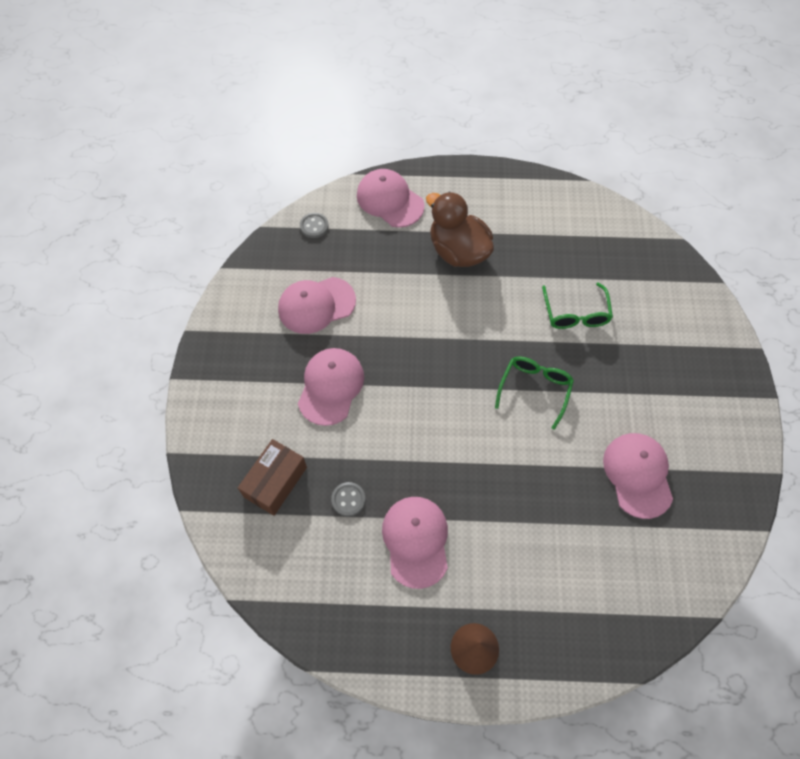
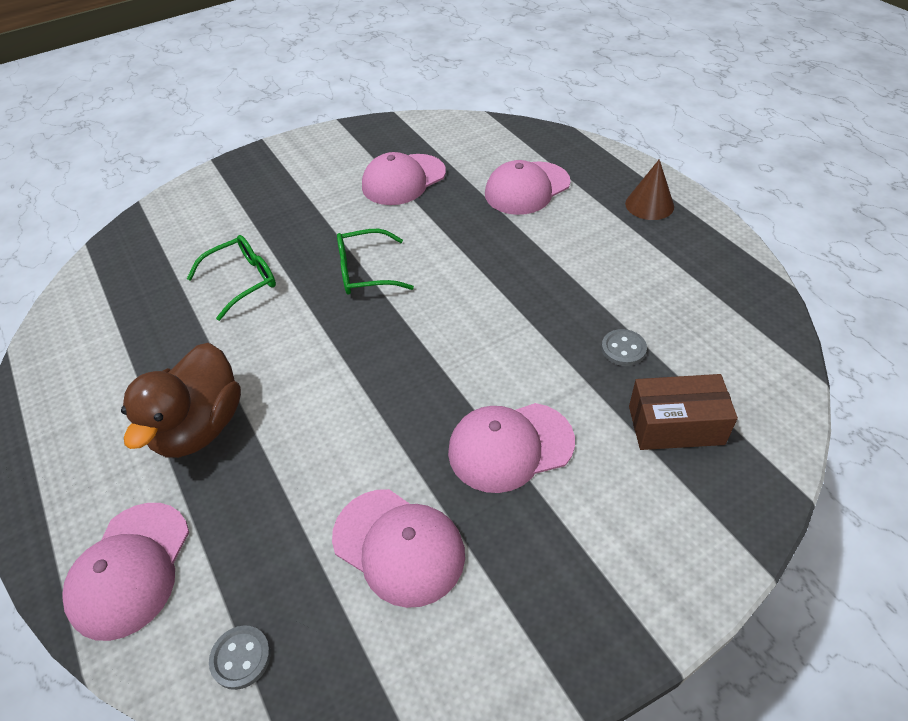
camera: 120 degrees left, 15 degrees down
pink cap [382,497,448,589] -> pink cap moved to [485,160,571,215]

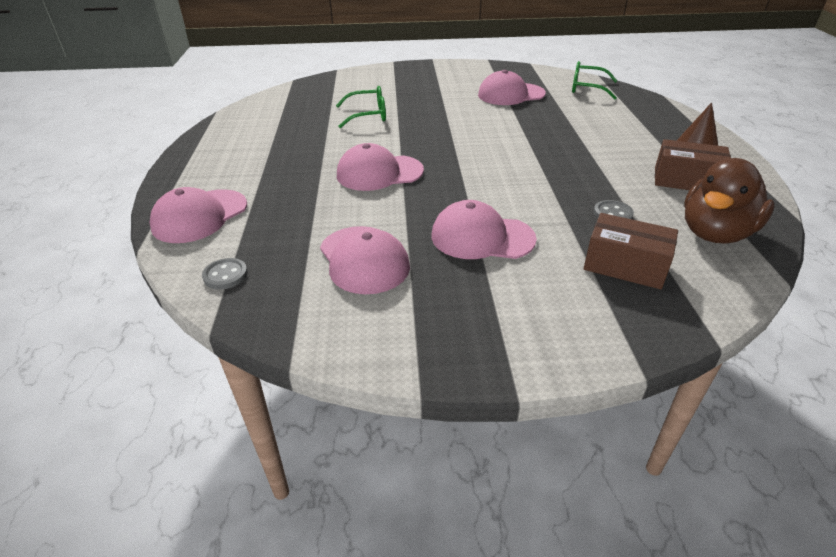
camera: 25 degrees right, 10 degrees down
brown duck [121,343,241,458] -> brown duck moved to [684,158,775,244]
green glasses [337,229,414,295] -> green glasses moved to [572,61,617,100]
pink cap [485,160,571,215] -> pink cap moved to [337,143,424,191]
none -> brown box [655,139,731,190]

